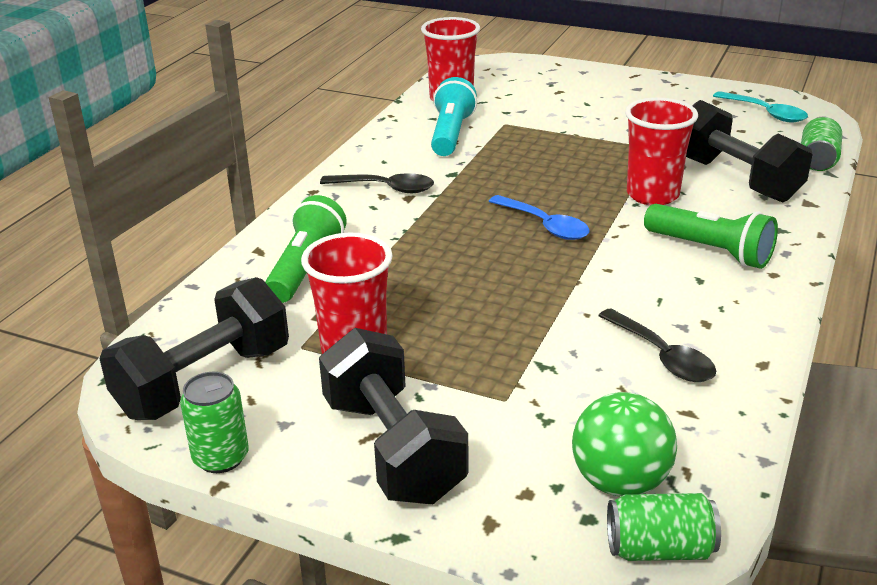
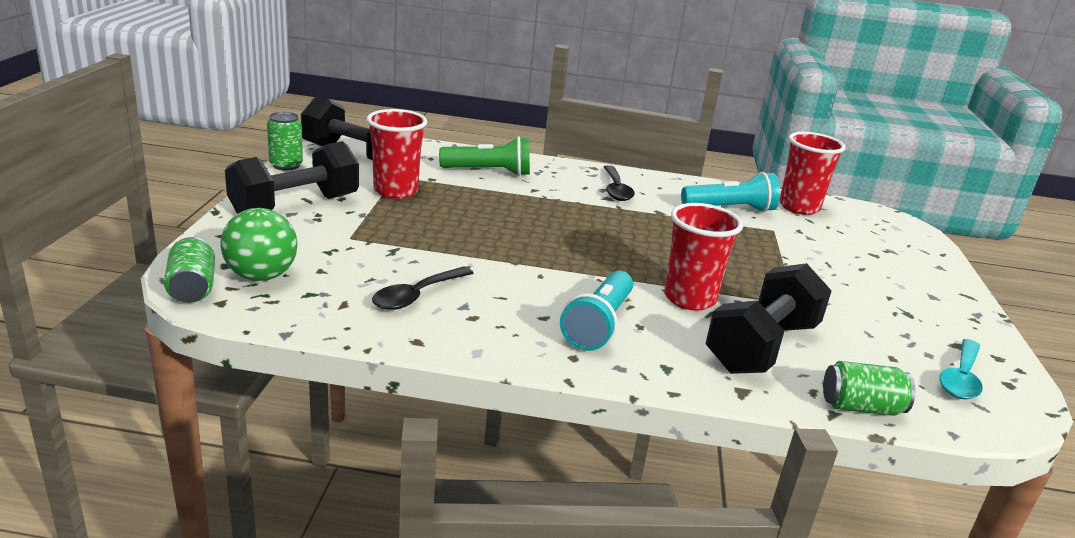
camera: 70 degrees right, 5 degrees down
blue spoon [489,195,590,240] -> none
green flashlight [644,204,778,269] -> turquoise flashlight [560,270,633,351]

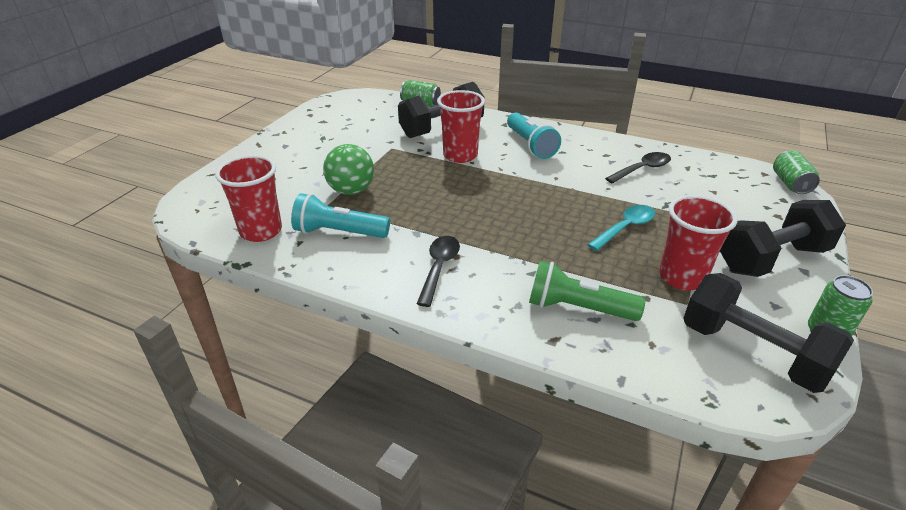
camera: 160 degrees left, 10 degrees up
green ball [220,208,298,281] -> green ball moved to [323,144,374,195]
turquoise flashlight [560,270,633,351] -> turquoise flashlight turned 120 degrees clockwise [507,113,561,159]
turquoise spoon [939,339,983,399] -> turquoise spoon moved to [587,205,655,251]

